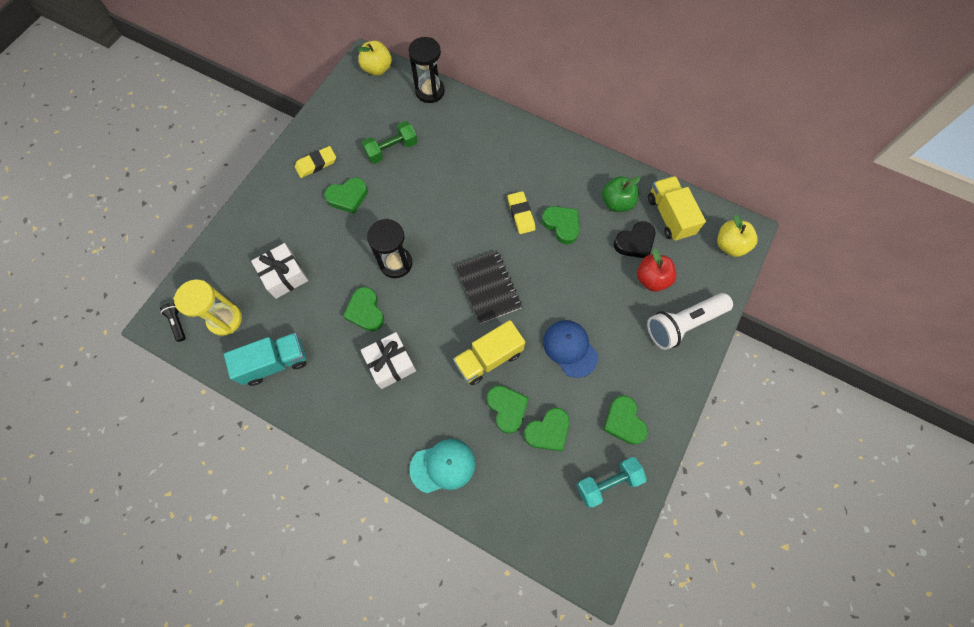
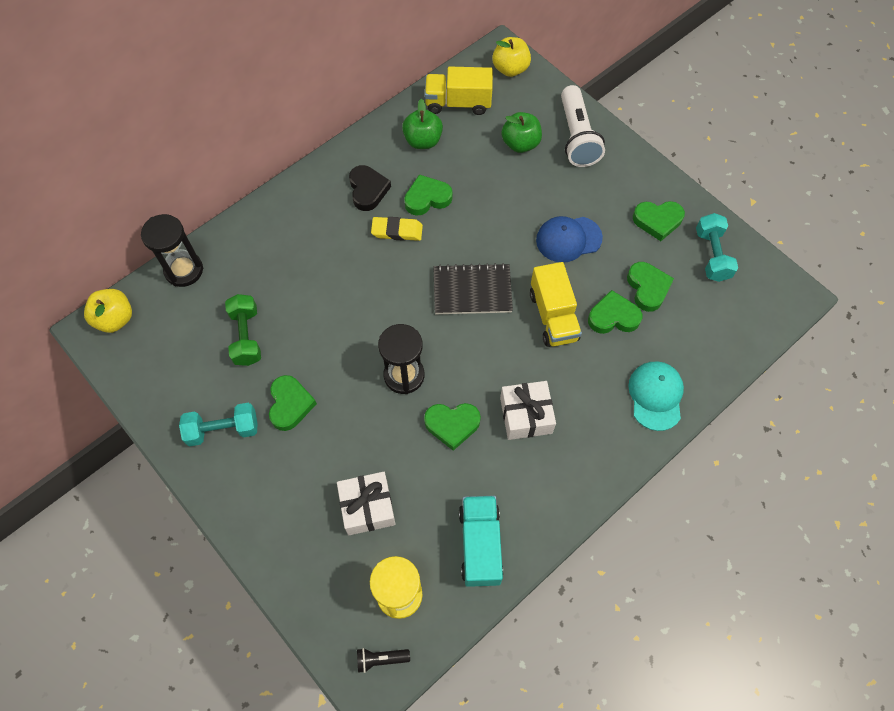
camera: 70 degrees left, 5 degrees down
yellow eraser [295,146,336,178] -> turquoise dumbbell [179,403,258,446]
black heart [614,221,655,258] -> black heart moved to [349,165,391,211]
red apple [637,248,677,292] -> green apple [501,112,542,153]

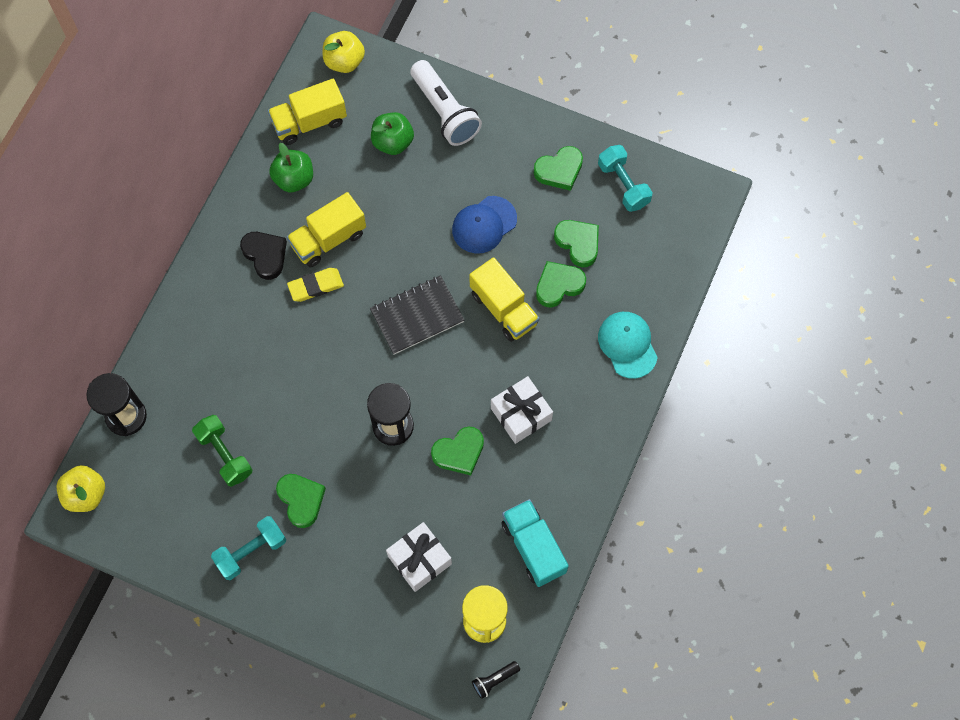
camera: 25 degrees left, 5 degrees up
green heart [404,174,453,216] -> yellow truck [287,192,366,267]

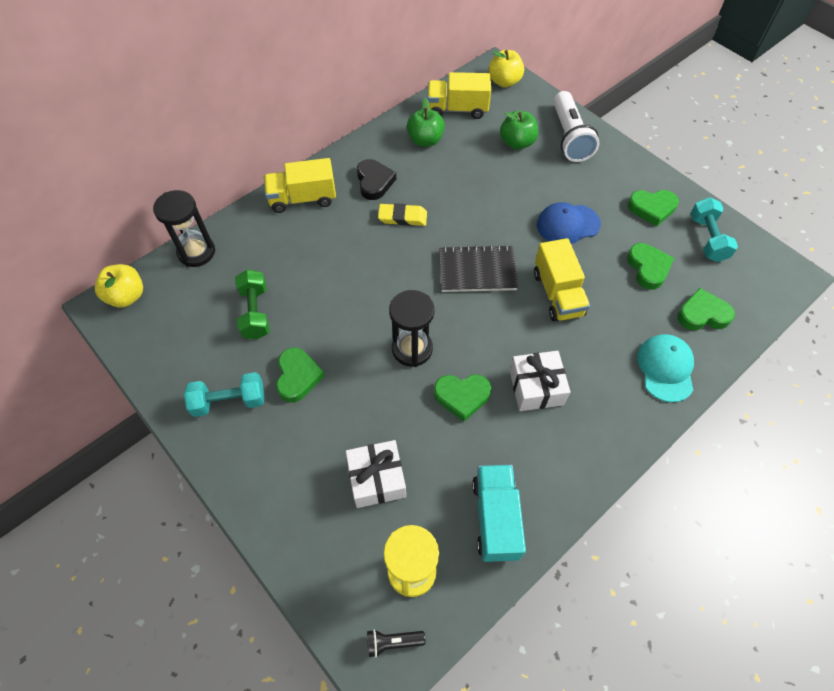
camera: 25 degrees right, 10 degrees down
yellow truck [287,192,366,267] -> yellow truck moved to [264,158,336,213]
green heart [536,261,586,308] -> green heart moved to [677,288,735,330]

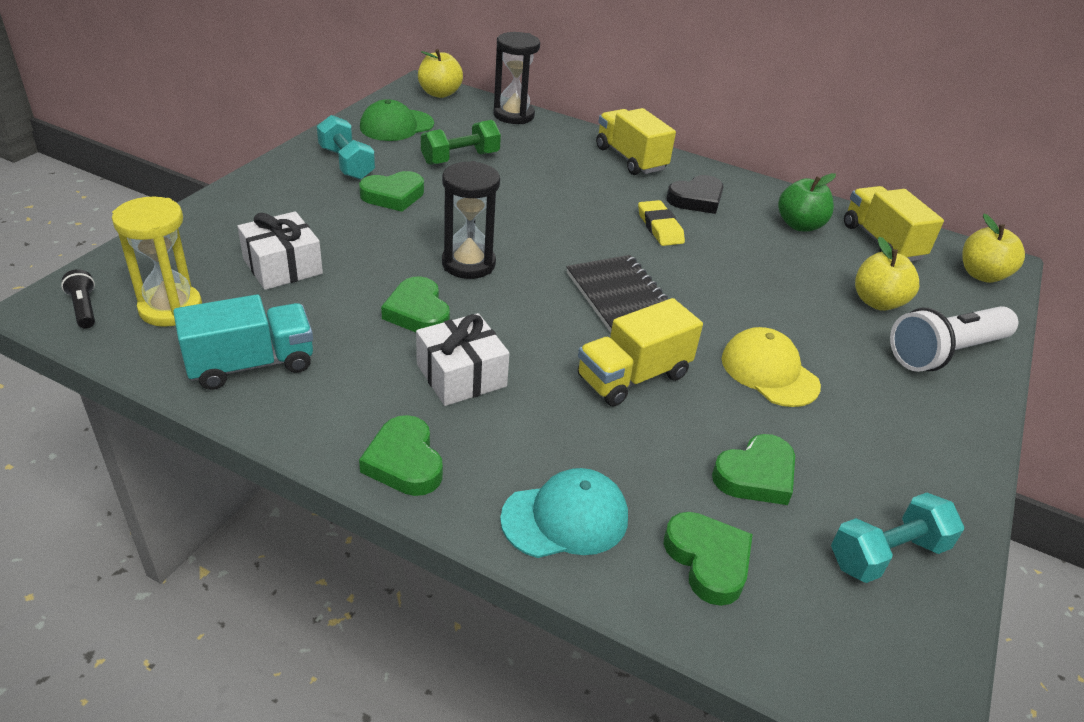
camera: 65 degrees right, 20 degrees down
green apple [500,111,538,150] -> yellow apple [855,237,919,311]
blue cap [537,202,601,244] -> yellow cap [722,327,821,407]
green heart [628,190,679,227] -> green heart moved to [359,415,443,496]
none -> green cap [360,99,434,141]

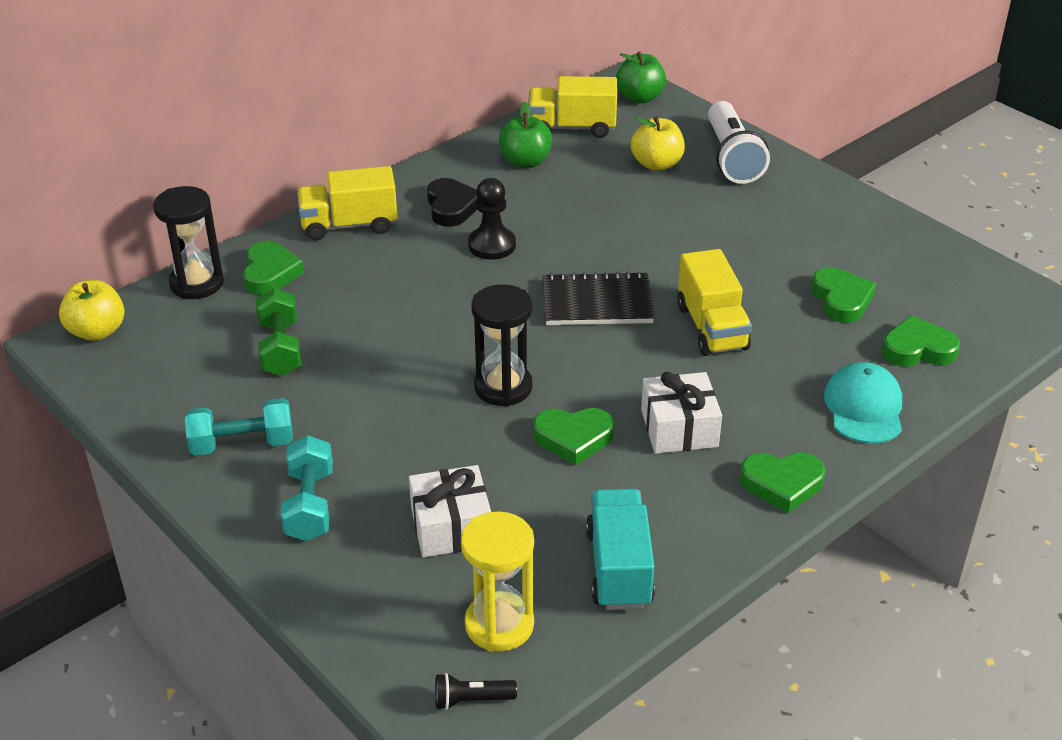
camera: 65 degrees left, 0 degrees up
green heart [359,171,424,212] -> green heart moved to [243,241,304,295]
green cap [360,99,434,141] -> none
yellow eraser [638,200,685,246] -> black pawn [468,178,516,260]
yellow cap [722,327,821,407] -> none
turquoise dumbbell [831,493,964,583] -> turquoise dumbbell moved to [281,435,333,541]
yellow apple [963,214,1025,283] -> green apple [616,52,666,103]

